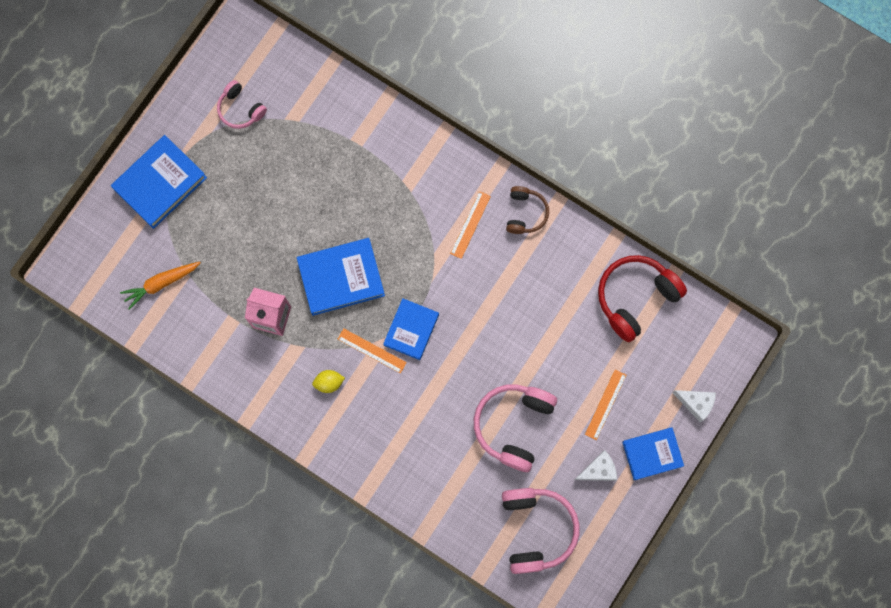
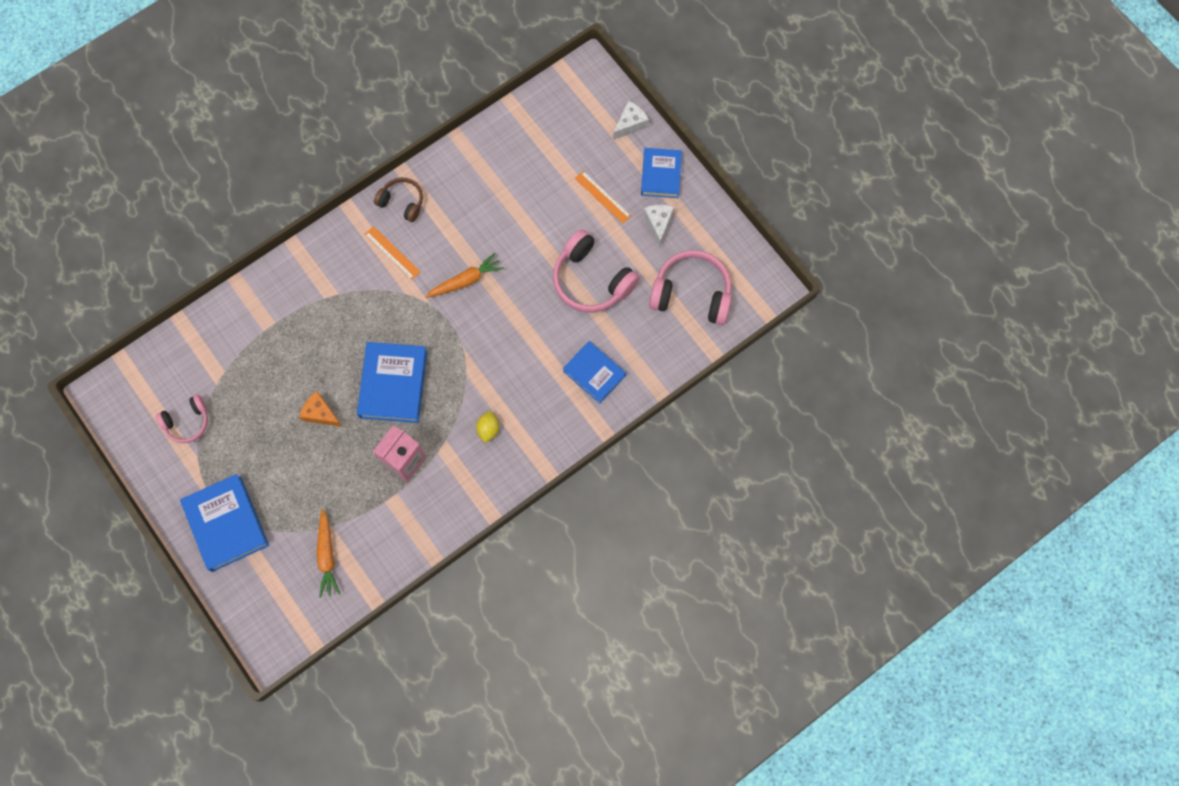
camera: 70 degrees left, 5 degrees down
orange ruler [338,328,407,373] -> none
blue book [383,298,439,360] -> blue book moved to [563,341,626,403]
red headphones [598,255,687,342] -> none
none -> orange cheese [299,391,342,427]
none -> orange carrot [425,253,504,298]

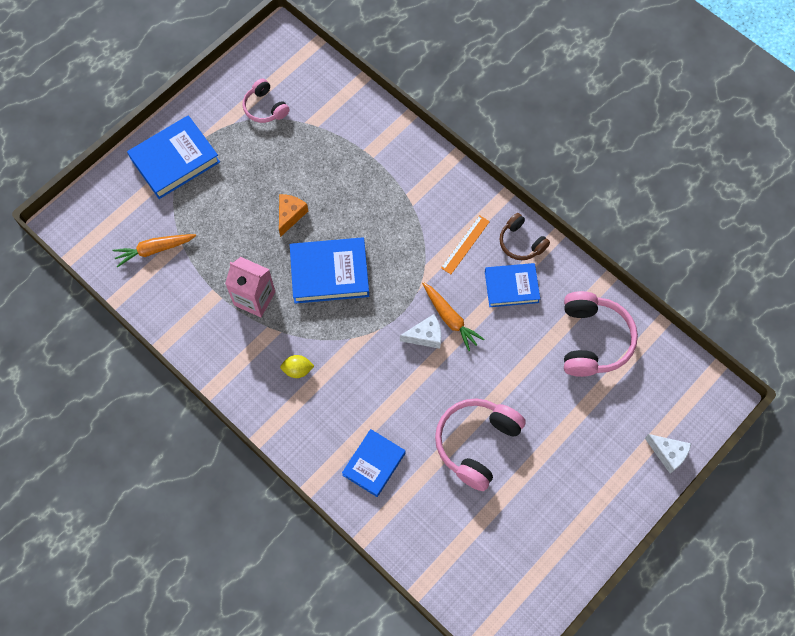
camera: 80 degrees right, 5 degrees down
brown headphones [374,177,423,222] -> brown headphones turned 120 degrees clockwise [500,213,550,260]
orange ruler [575,171,631,224] -> none
blue book [641,148,682,198] -> blue book moved to [485,263,540,307]
white cheese [643,205,674,247] -> white cheese moved to [400,314,441,349]
pink headphones [649,250,732,325] -> pink headphones moved to [564,291,638,377]

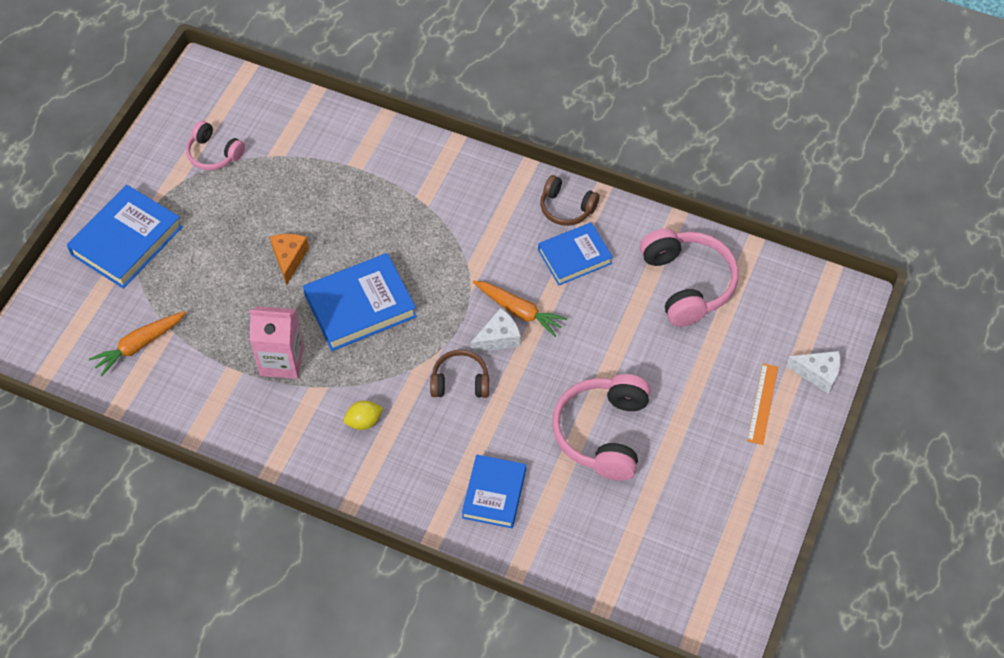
camera: 20 degrees left, 10 degrees down
orange ruler [441,215,490,274] -> orange ruler moved to [747,363,778,445]
none -> brown headphones [430,350,489,398]

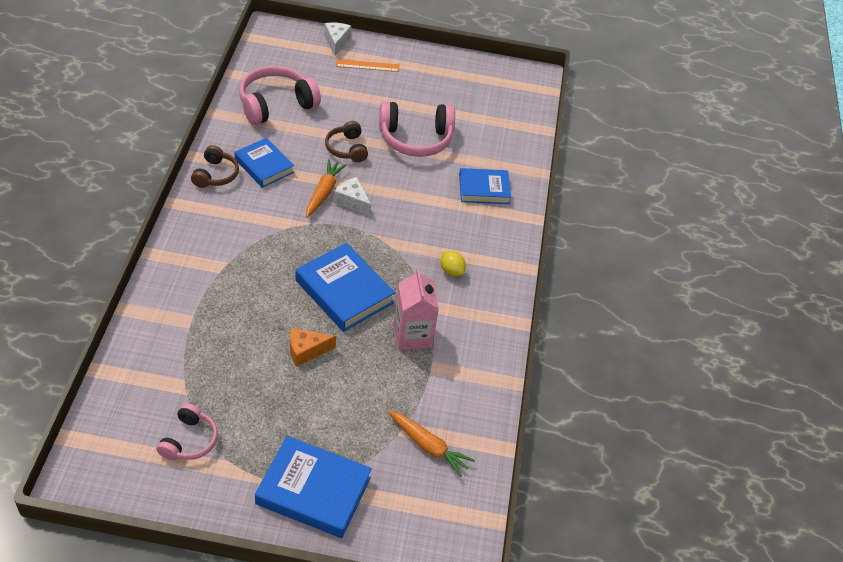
camera: 110 degrees left, 10 degrees down
brown headphones [430,350,489,398] -> brown headphones moved to [325,121,368,162]

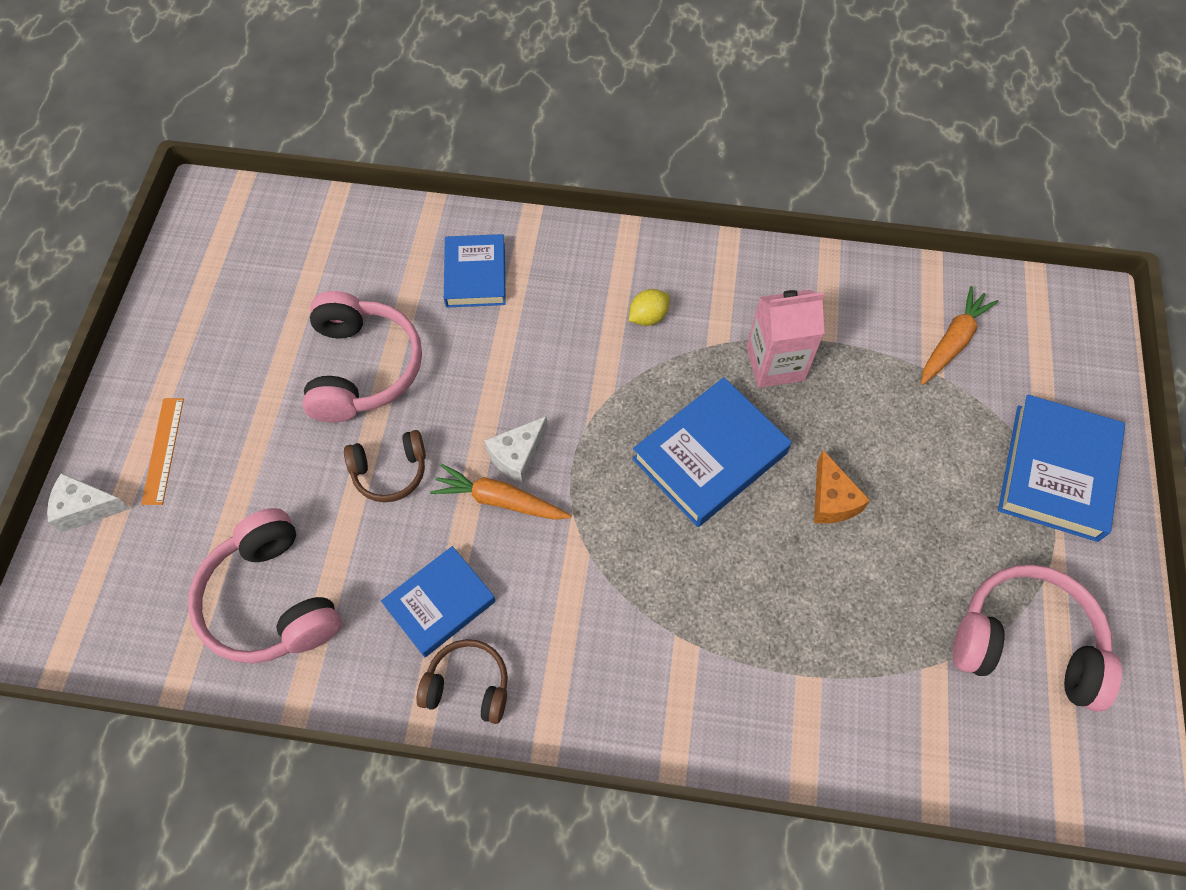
camera: 85 degrees left, 15 degrees up
pink headphones [157,403,218,460] -> pink headphones [953,564,1122,712], size x1.72

